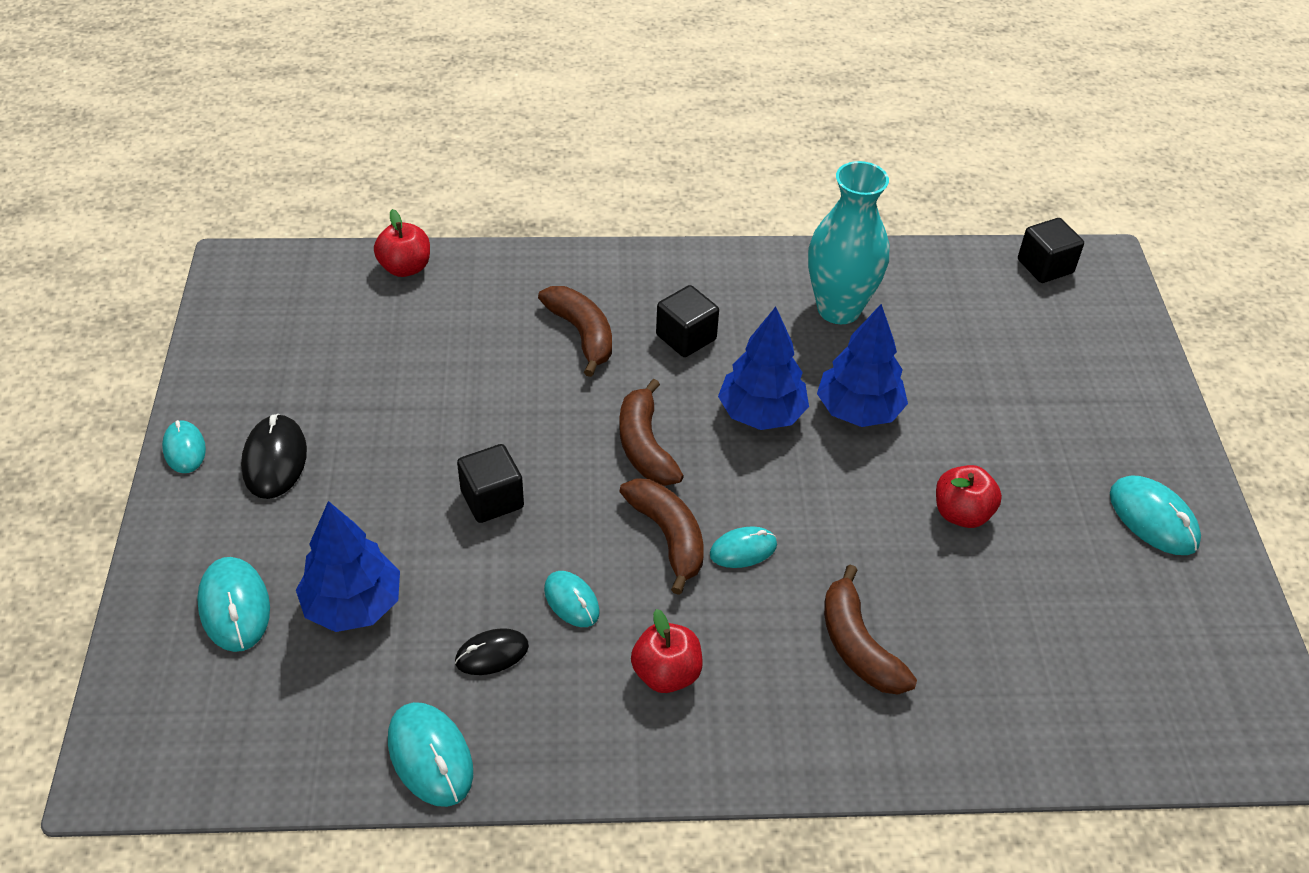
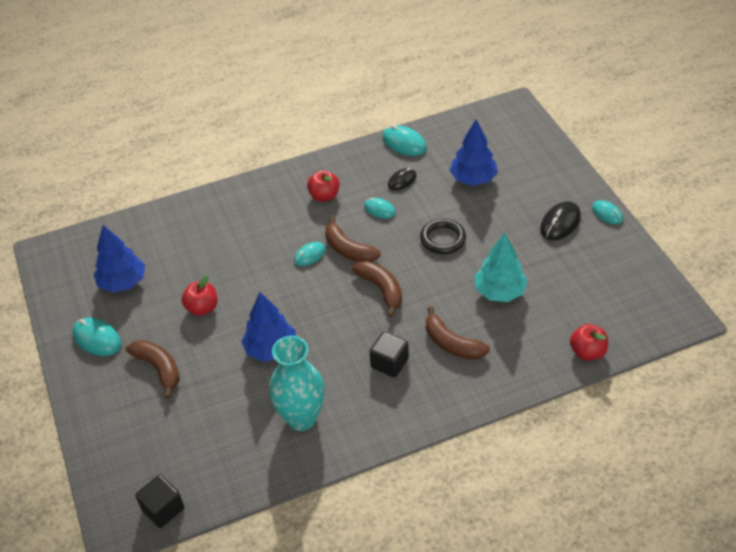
camera: 165 degrees right, 0 degrees up
turquoise mouse [197,557,270,652] -> none
black mouse [241,414,307,499] -> black mouse turned 60 degrees clockwise [540,202,581,240]
black cube [457,444,524,523] -> black ring [420,219,466,254]
blue tree [718,307,809,430] -> blue tree moved to [94,225,145,293]
brown banana [824,565,917,694] -> brown banana moved to [126,340,180,399]
none -> turquoise tree [475,233,528,302]

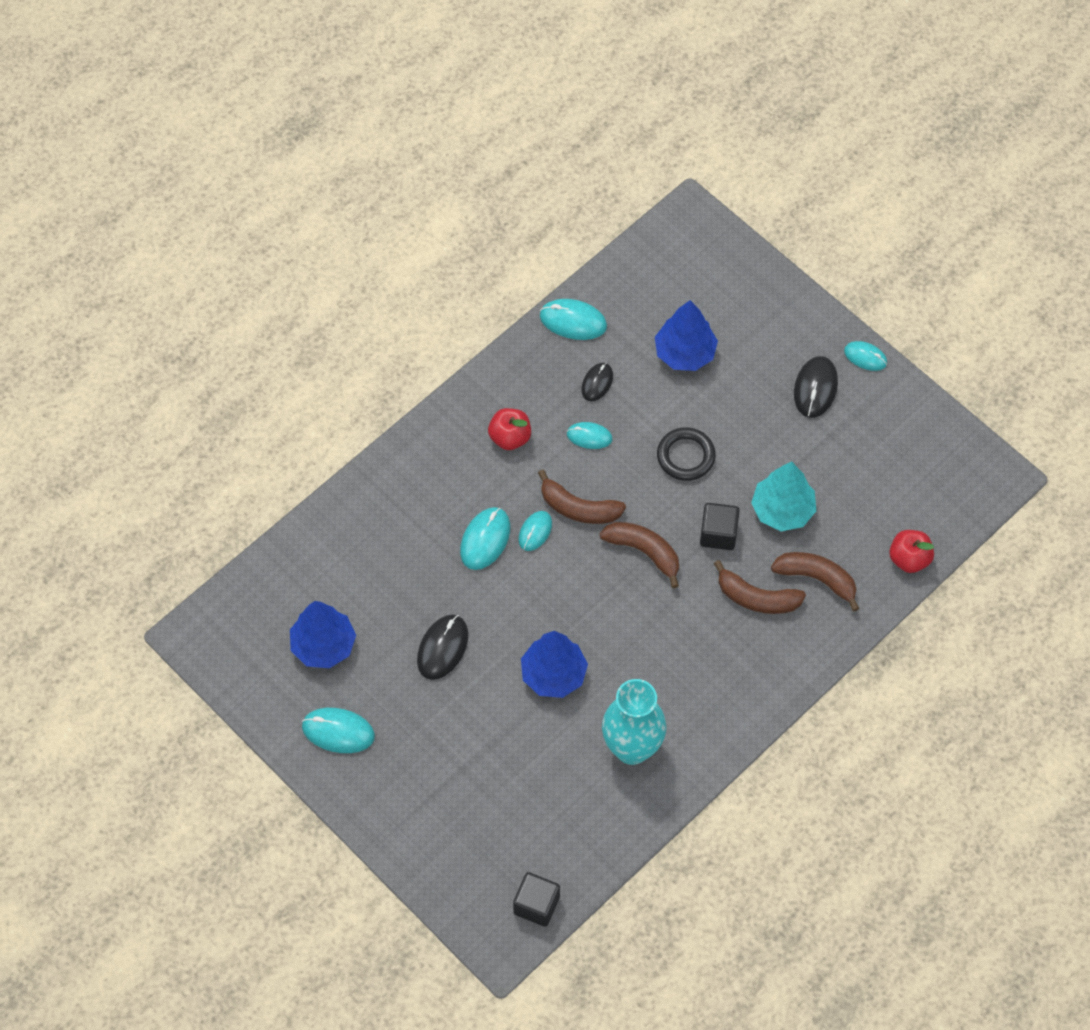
camera: 25 degrees left, 15 degrees up
brown banana [126,340,180,399] -> brown banana moved to [771,552,860,611]
red apple [182,275,217,316] -> black mouse [417,614,468,680]
black cube [369,331,409,378] -> black cube moved to [700,503,740,550]
none -> turquoise mouse [460,507,510,570]

